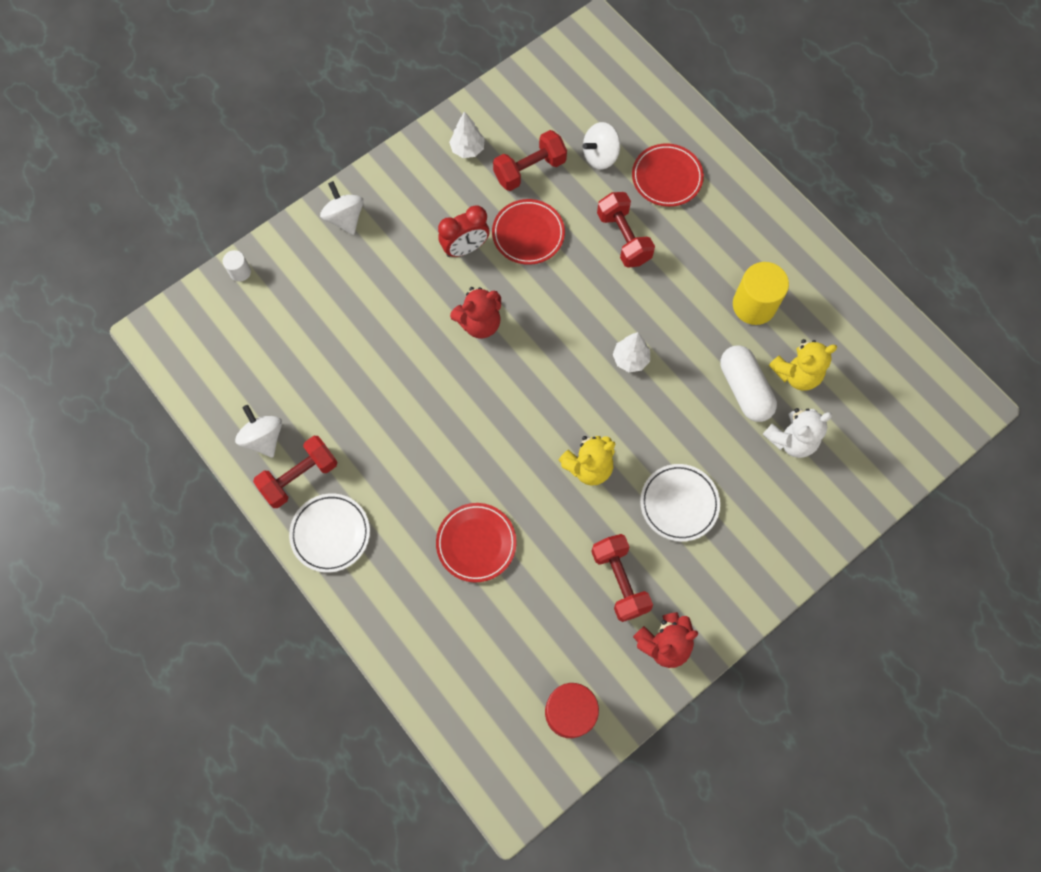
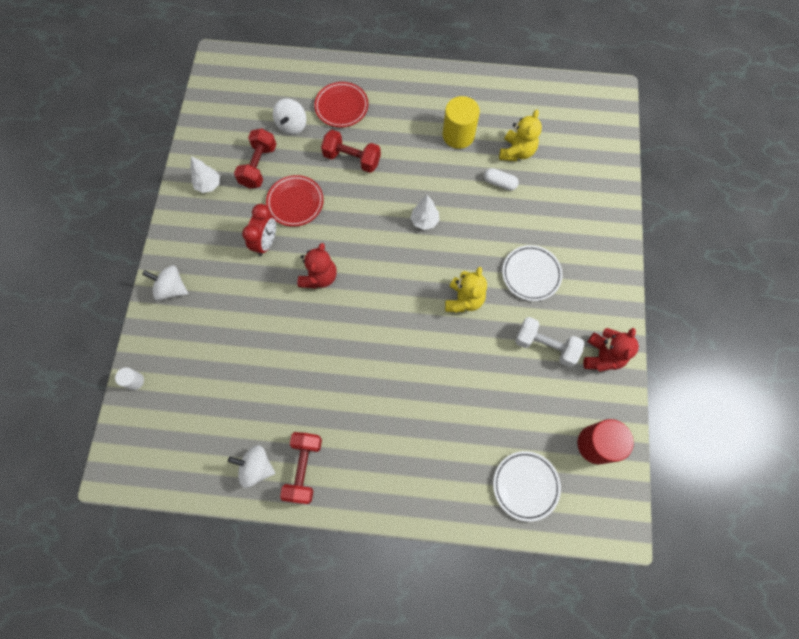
camera: 45 degrees left, 0 degrees up
white plate [289,493,370,573] -> white plate moved to [493,451,561,521]
red plate [436,503,517,582] -> none
red dumbbell [591,534,653,622] -> white dumbbell [515,317,584,367]
white capsule [720,345,777,422] -> white capsule [484,168,519,191], size x0.59
white teddy bear [762,408,832,458] -> none

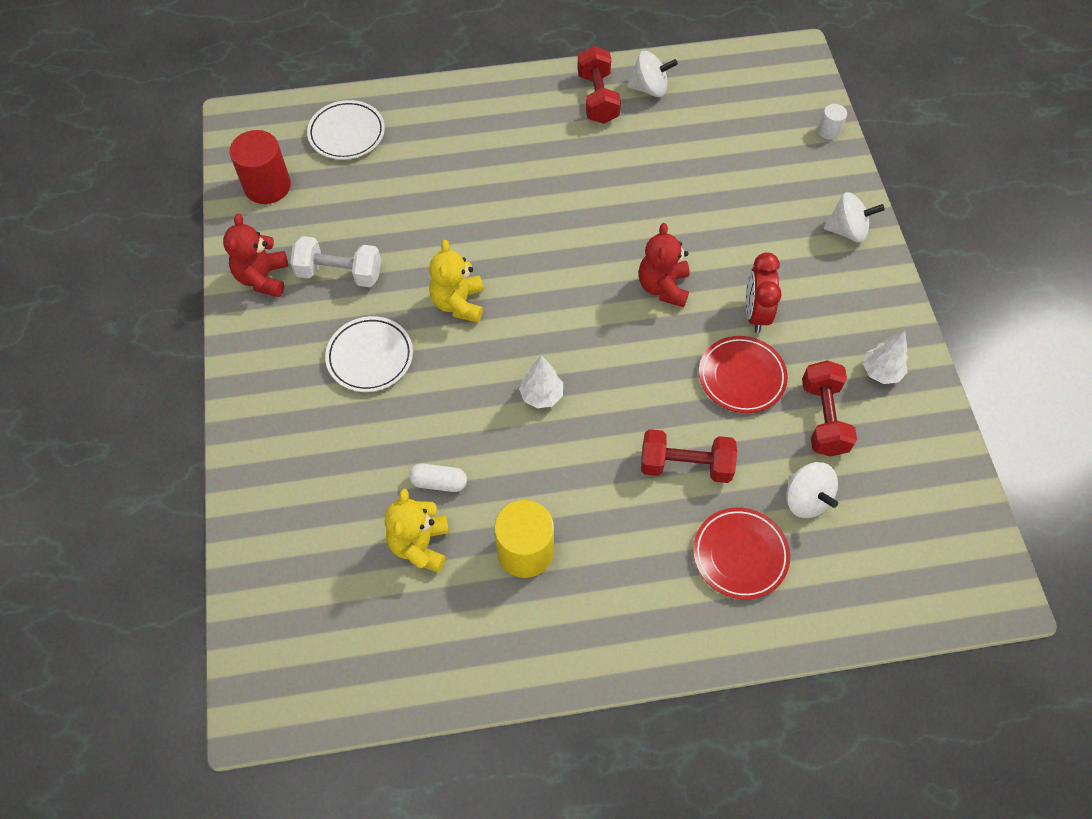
camera: 165 degrees right, 10 degrees down
white spinning top [273,98,306,135] -> white spinning top turned 150 degrees clockwise [786,462,838,518]

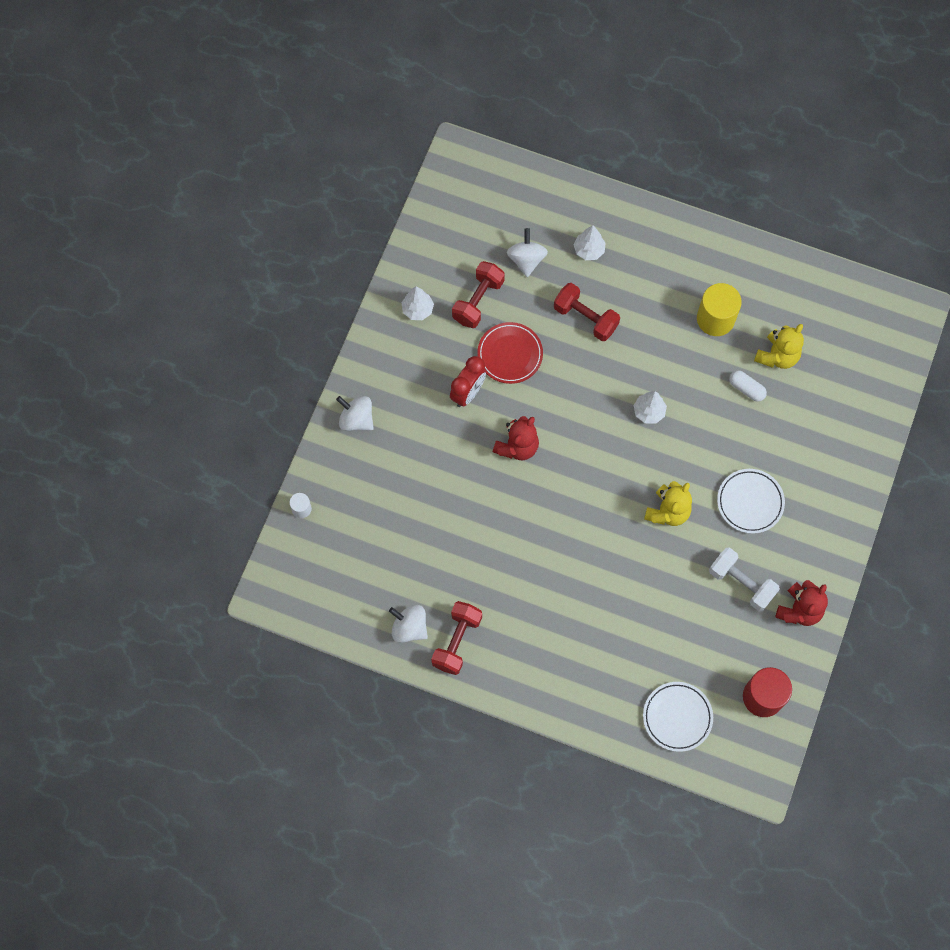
camera: 150 degrees left, 10 degrees up
red plate [693,507,790,599] -> white tree [574,225,606,260]

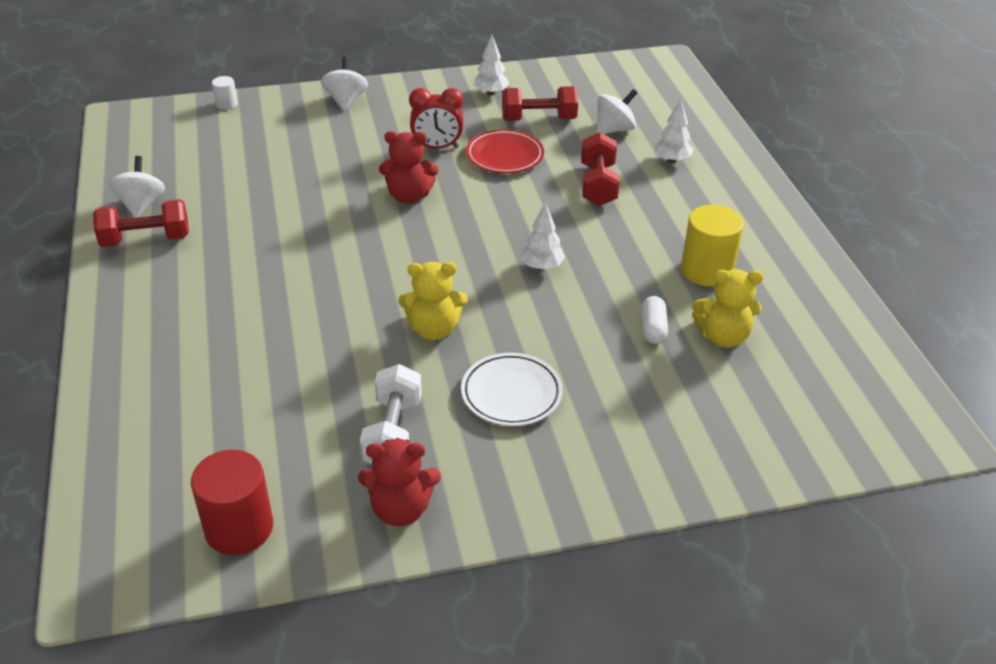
camera: 55 degrees right, 30 degrees down
white plate [643,682,713,752] -> none

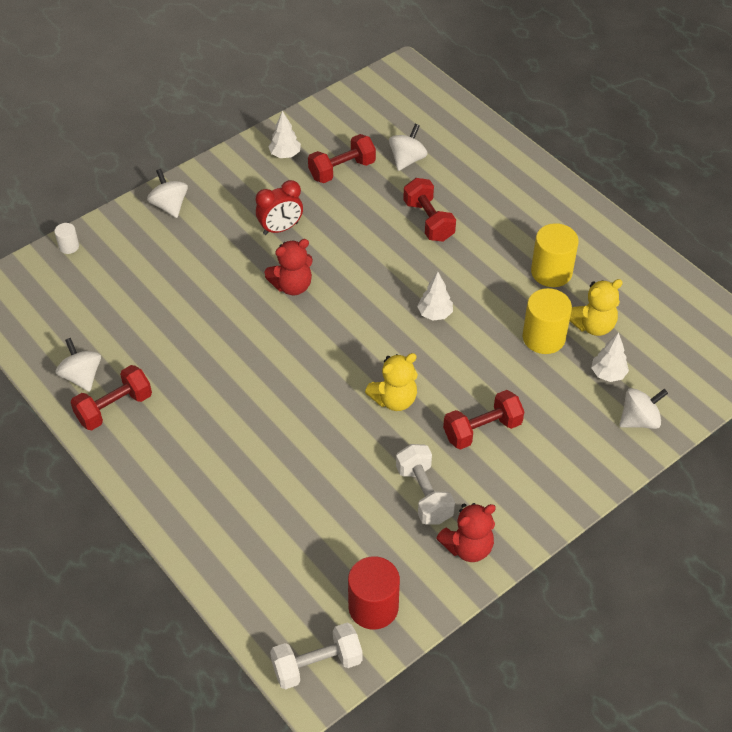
camera: 25 degrees left, 10 degrees up
white plate [461,353,563,426] -> red dumbbell [443,390,524,450]
red plate [466,129,544,173] -> none
white capsule [641,296,668,344] -> yellow cylinder [523,288,572,354]
white tree [654,99,693,163] -> white tree moved to [591,332,629,382]
none -> white dumbbell [270,623,363,690]
none -> white spinning top [619,388,668,429]

